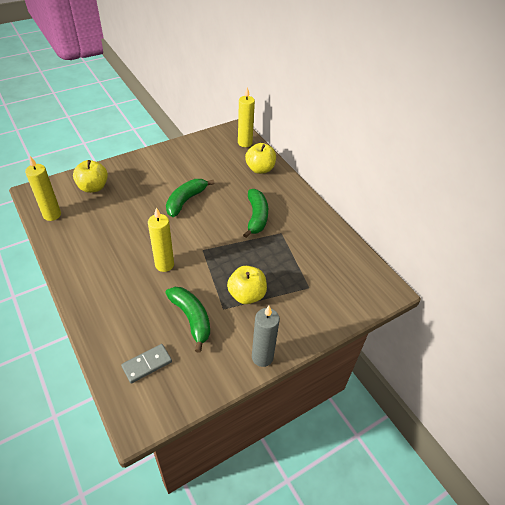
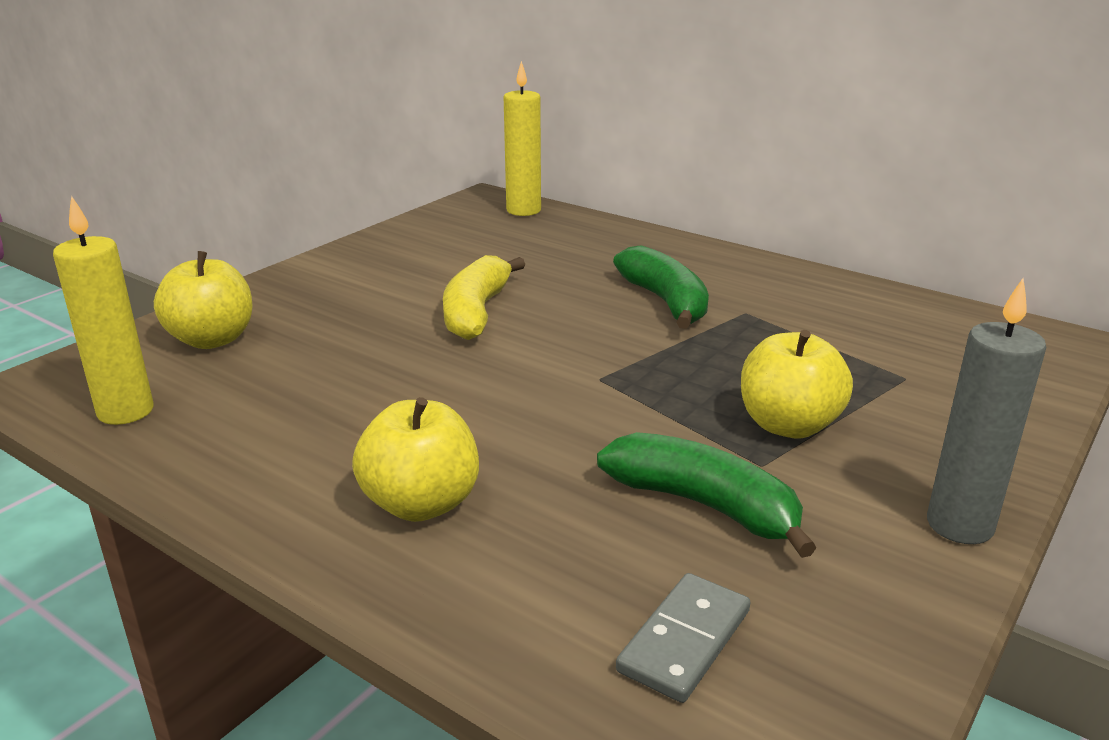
camera: 20 degrees left, 20 degrees down
yellow candle [148,207,174,272] -> none
green banana [166,179,215,217] -> yellow banana [443,255,525,340]
yellow apple [245,143,276,174] -> yellow apple moved to [352,397,479,522]

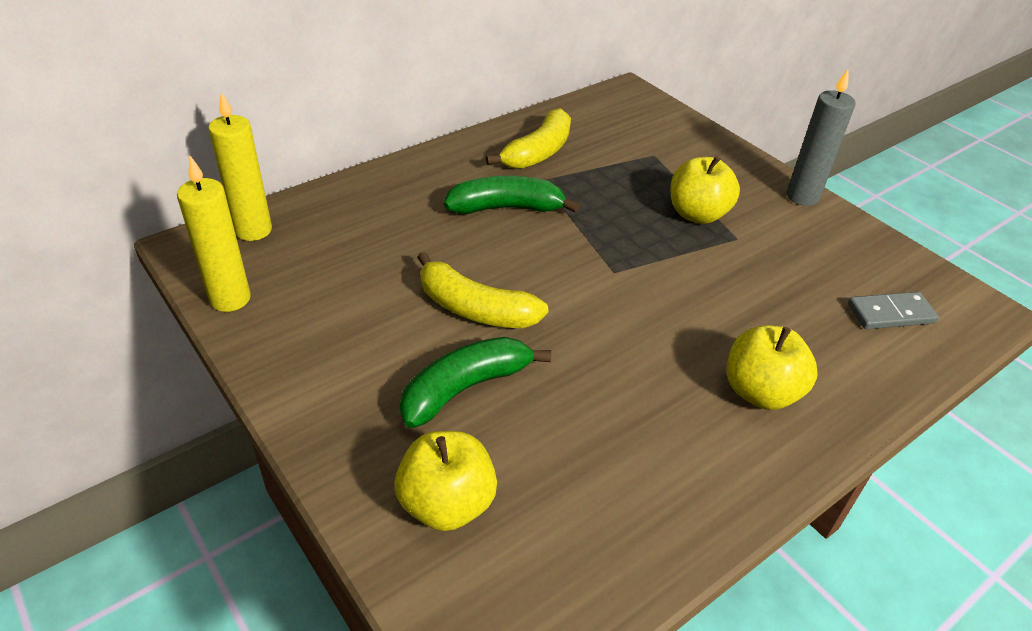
camera: 75 degrees left, 15 degrees up
yellow candle [53,195,154,425] -> yellow candle moved to [177,156,251,312]
green banana [597,432,816,558] -> green banana moved to [400,337,551,428]
grey domino [616,573,750,703] -> grey domino turned 60 degrees counterclockwise [848,292,939,329]
none -> yellow banana [486,108,571,169]

